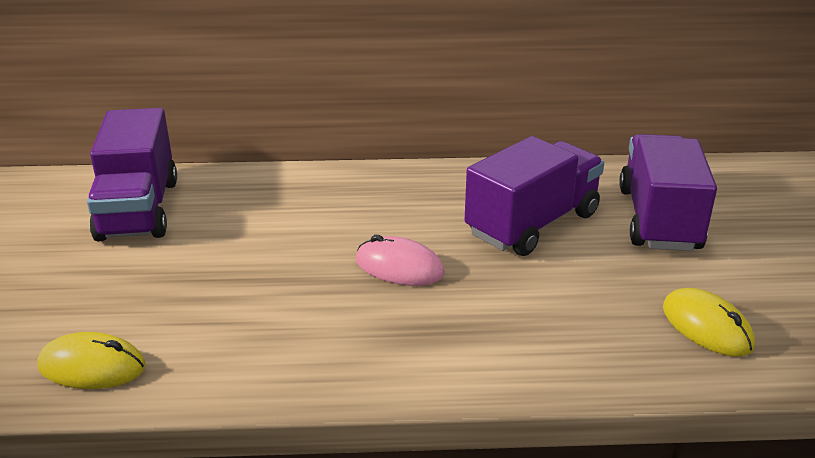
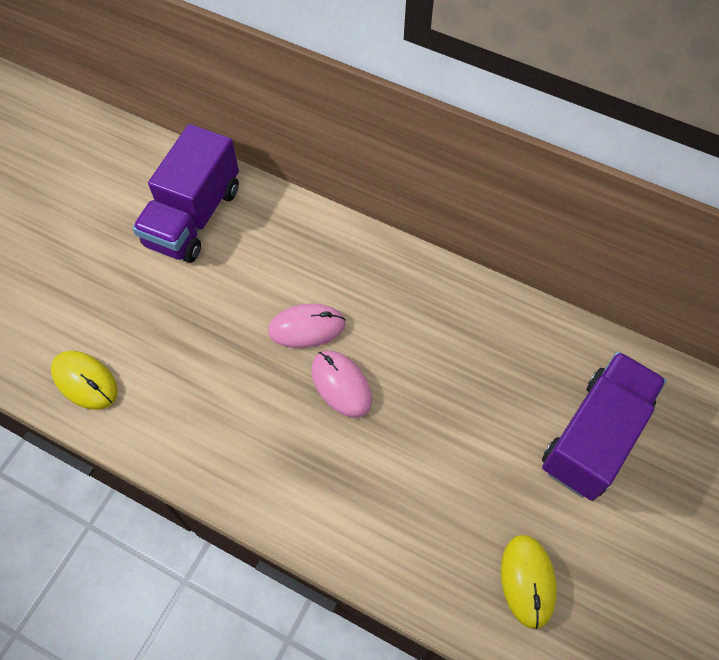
camera: 30 degrees right, 30 degrees up
purple truck [465,136,604,256] -> none
none -> pink mouse [268,303,346,348]

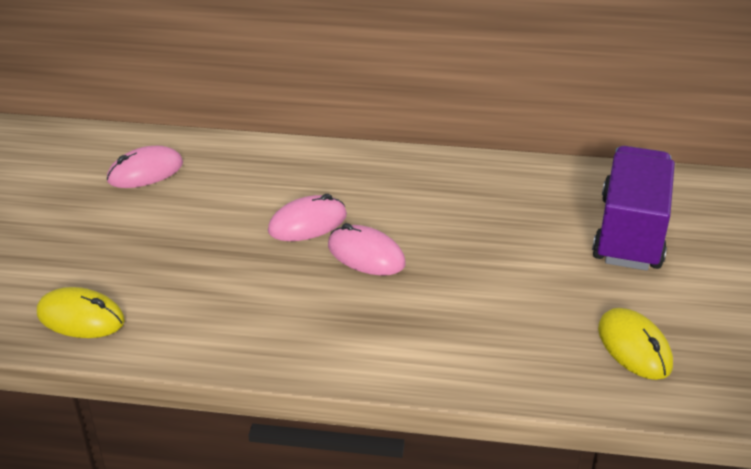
camera: 20 degrees left, 25 degrees down
purple truck [132,124,239,263] -> pink mouse [107,146,183,188]

